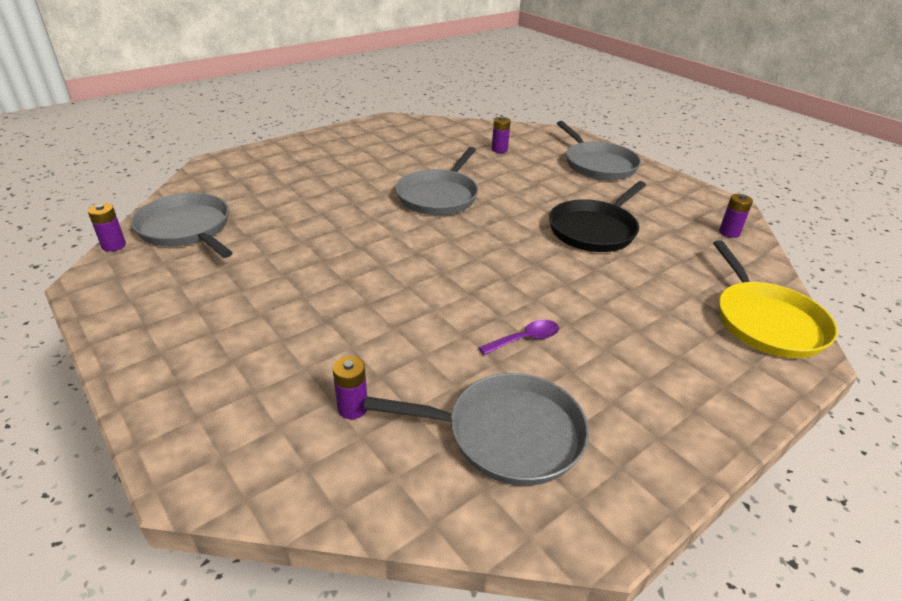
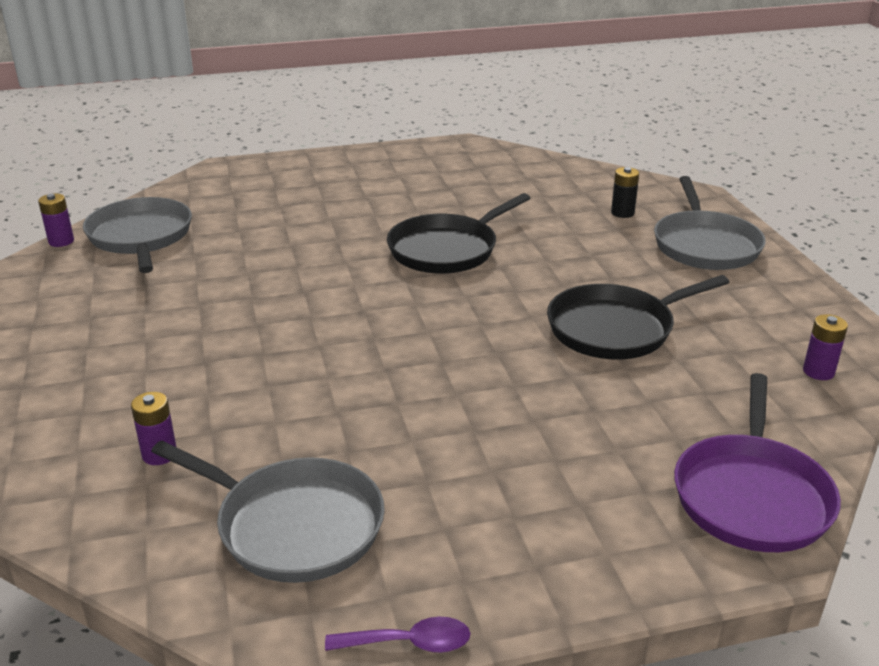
camera: 25 degrees right, 5 degrees down
grey pan [396,147,478,215] -> black pan [387,193,530,274]
purple spoon [479,320,559,355] -> purple spoon moved to [325,617,471,653]
purple battery [492,117,511,153] -> none
yellow pan [713,240,837,358] -> purple pan [674,373,841,552]
none -> black battery [611,167,639,218]

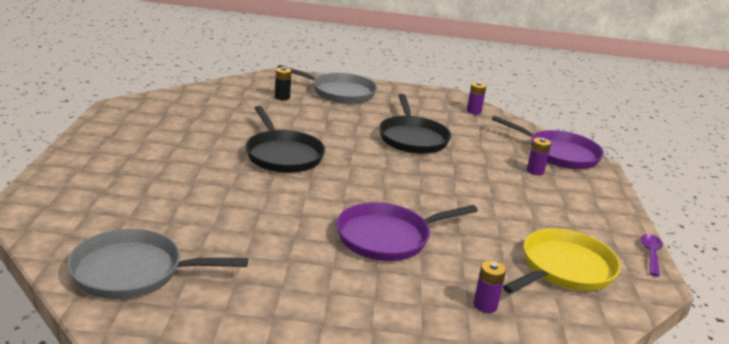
camera: 75 degrees left, 5 degrees down
purple battery [38,193,74,247] -> purple battery moved to [527,138,551,175]
grey pan [151,441,385,583] -> yellow pan [503,228,621,293]
none -> purple pan [336,202,478,261]

